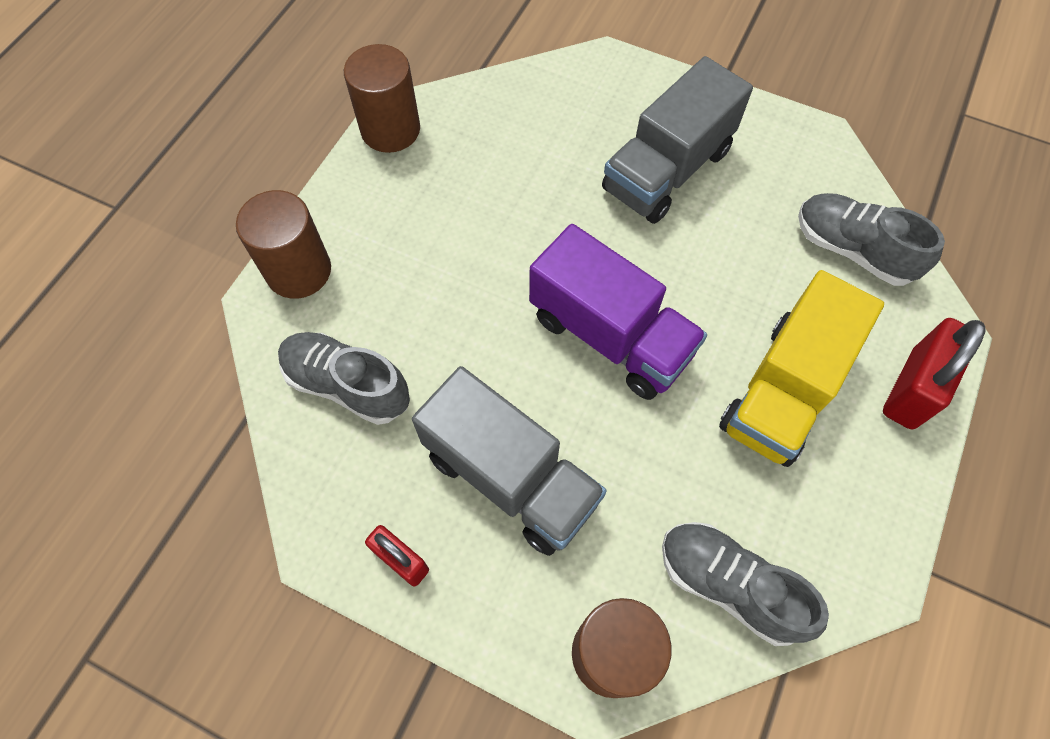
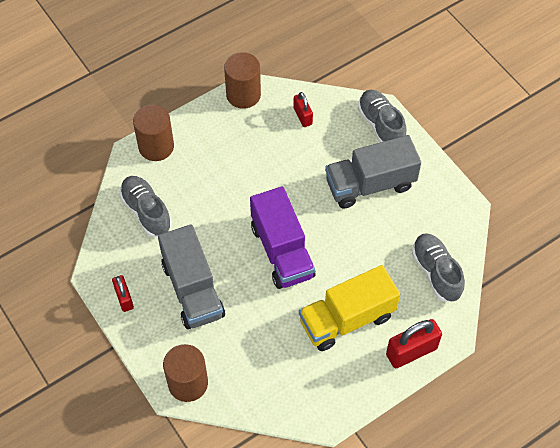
camera: 30 degrees right, 5 degrees down
grey shoe [662,522,829,646] -> grey shoe moved to [358,90,407,142]
none -> red padlock [293,92,313,127]

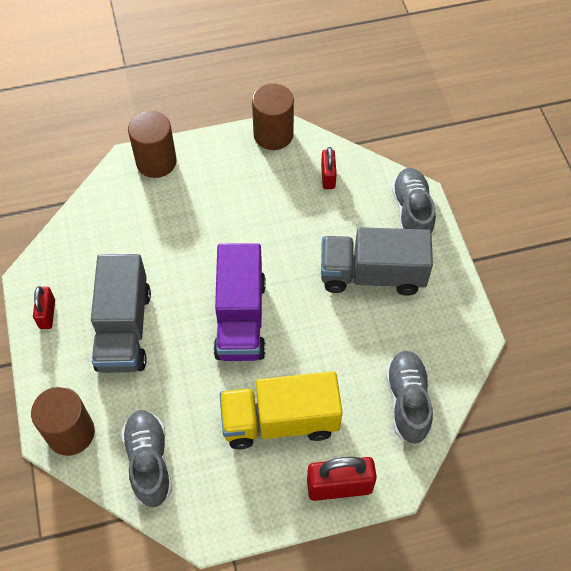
camera: 20 degrees right, 0 degrees up
grey shoe [119,176,172,237] -> grey shoe moved to [121,410,172,507]

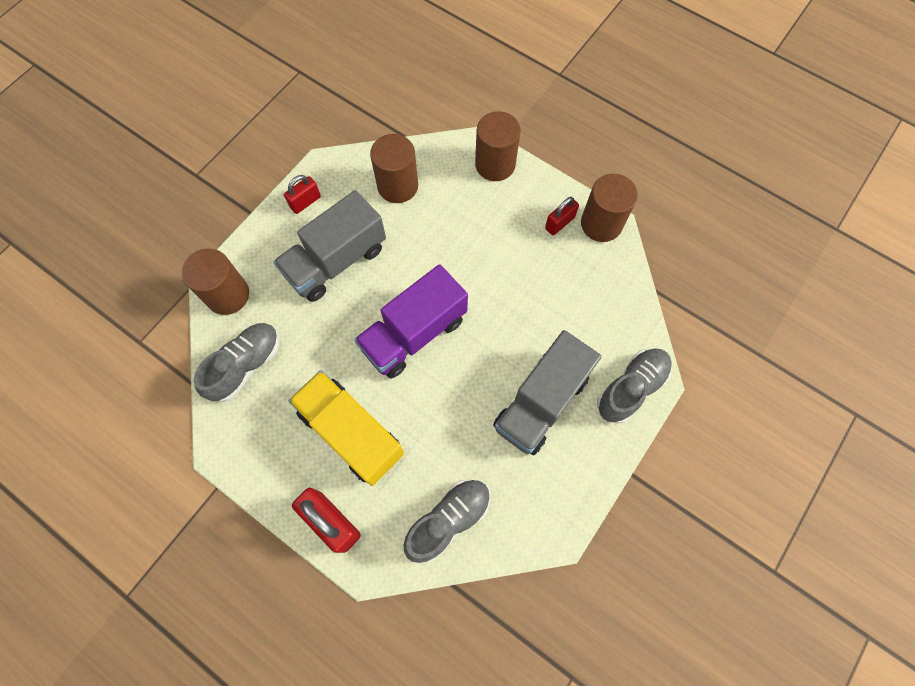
camera: 50 degrees right, 10 degrees up
red padlock [321,147,337,189] -> red padlock moved to [545,197,579,235]
grey truck [321,227,433,296] -> grey truck turned 105 degrees counterclockwise [493,330,602,455]
none -> brown cylinder [370,134,418,203]

